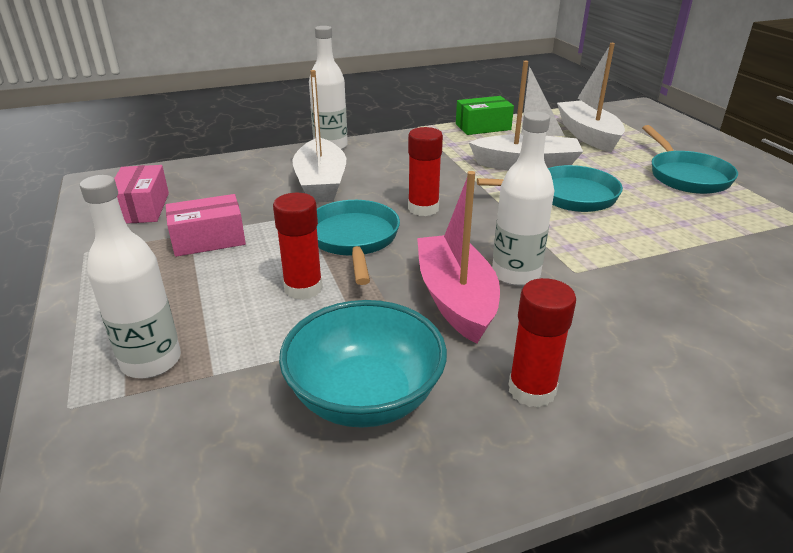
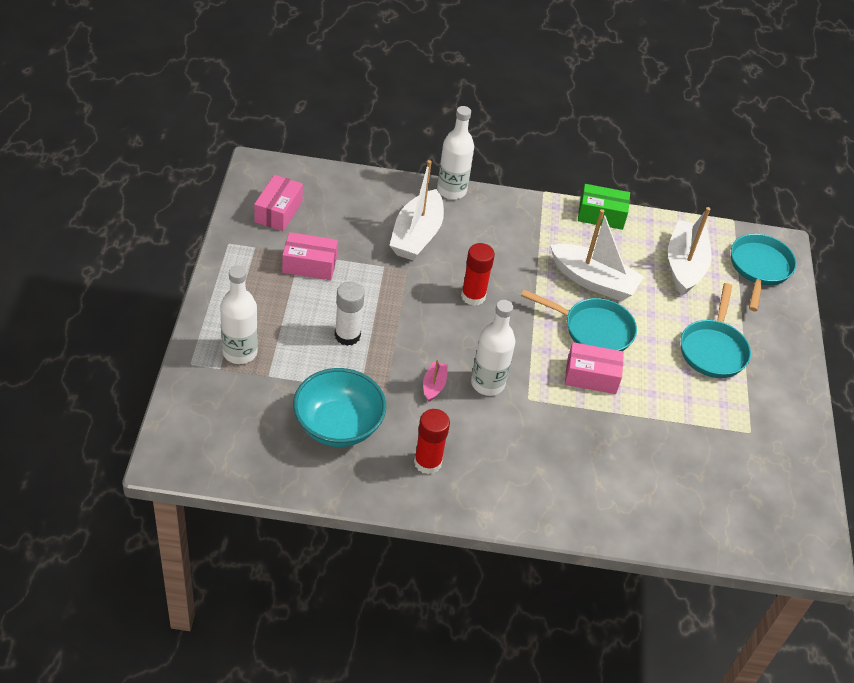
camera: 20 degrees right, 15 degrees up
red glue stick [273,193,323,300] -> white glue stick [335,281,365,346]
turquoise pan [317,200,400,285] -> turquoise pan moved to [731,234,797,311]
pink boat [417,171,500,344] -> pink boat [423,360,448,402], size x0.46
none -> pink box [565,342,624,394]

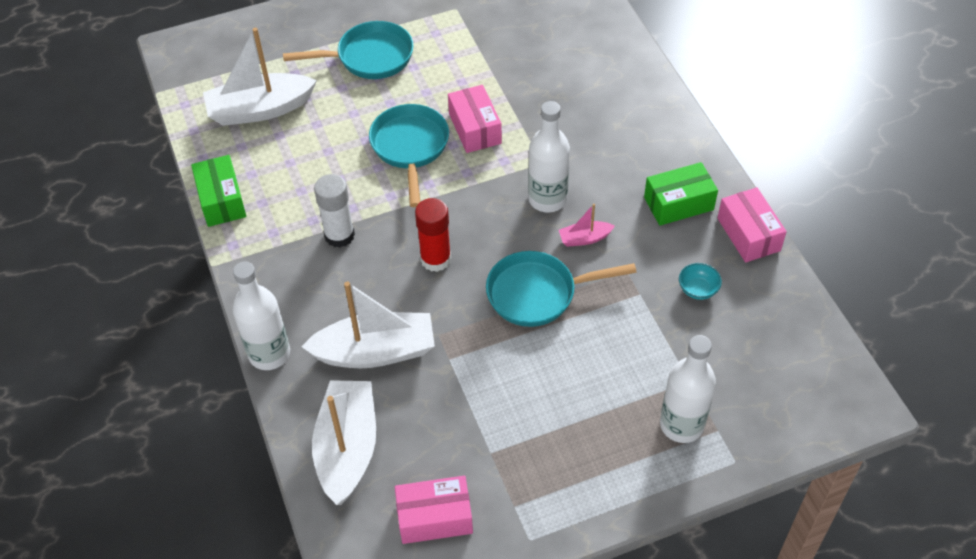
camera: 110 degrees left, 5 degrees up
pink box [282,232,338,280] -> pink box moved to [717,187,787,263]
turquoise bowl [293,368,386,447] -> turquoise bowl [679,263,722,300], size x0.41
white glue stick [335,281,365,346] -> white glue stick moved to [314,174,355,248]
red glue stick [414,409,450,474] -> green box [644,162,718,226]
white boat [550,209,644,301] -> white boat moved to [312,380,376,505]
turquoise pan [731,234,797,311] -> turquoise pan moved to [486,251,637,327]

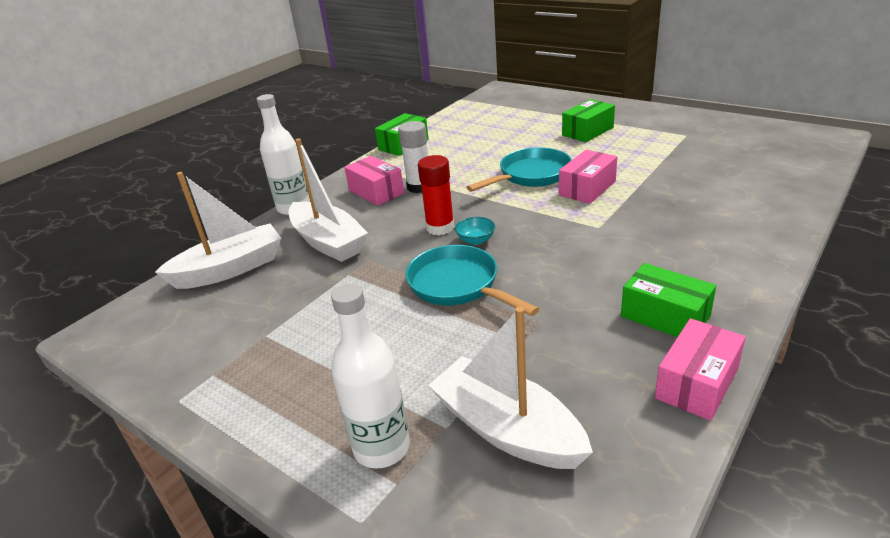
camera: 60 degrees right, 20 degrees down
white boat [203,28,317,126] -> white boat moved to [428,306,593,469]
turquoise pan [283,21,413,79] -> green box [562,99,615,142]
pink box [395,476,473,544] -> pink box moved to [344,156,404,206]
white bottle [528,101,570,212] -> none
pink boat [559,204,615,247] -> none
turquoise bowl [679,263,722,300] -> turquoise bowl moved to [455,217,495,245]

